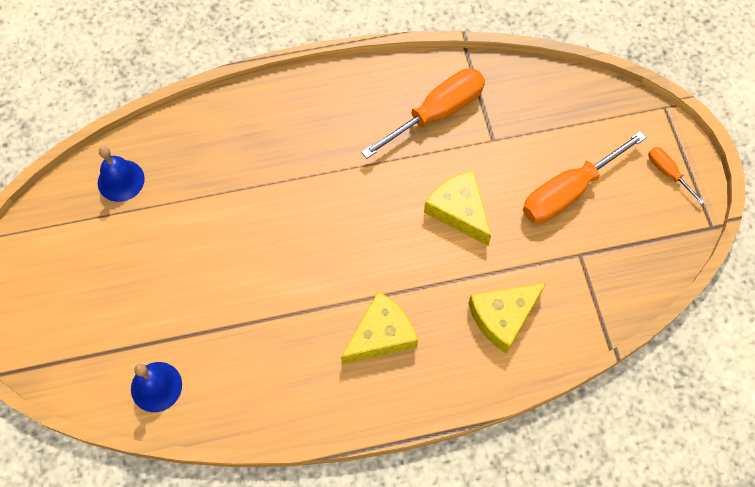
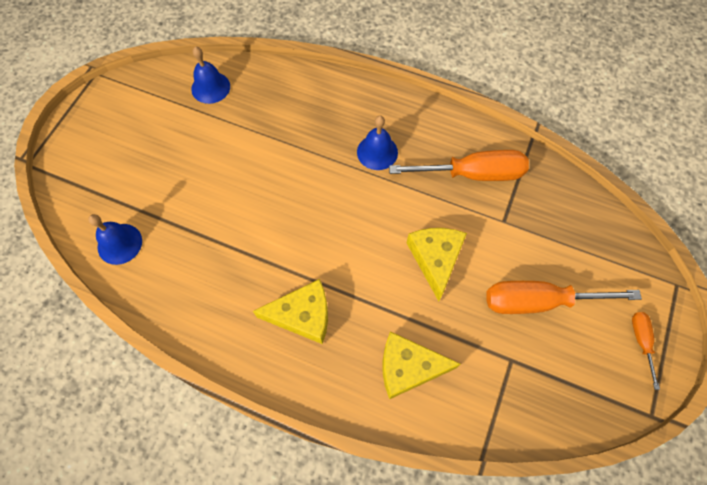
camera: 35 degrees right, 0 degrees up
none -> blue bell [357,116,398,170]

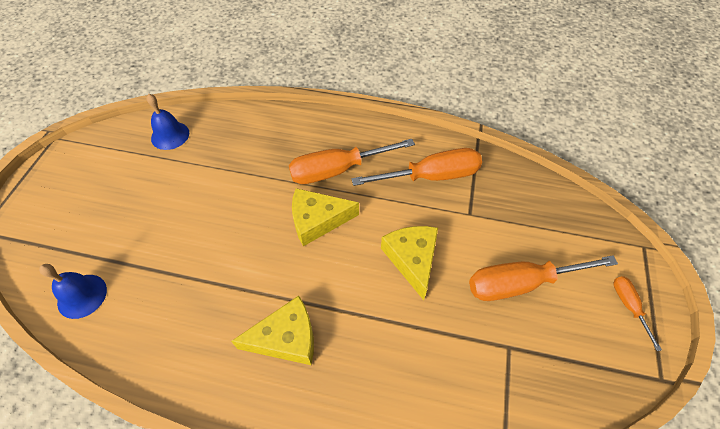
camera: 10 degrees left, 10 degrees down
blue bell [357,116,398,170] -> orange screwdriver [289,139,415,184]
yellow cheese [383,331,461,399] -> yellow cheese moved to [292,188,359,246]

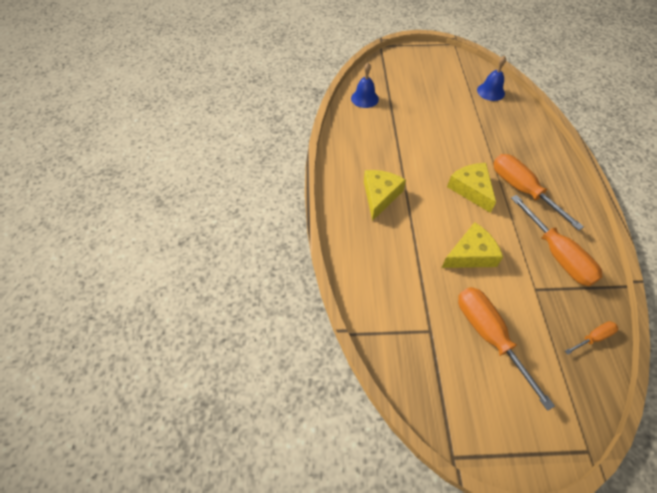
camera: 75 degrees right, 0 degrees up
yellow cheese [231,296,314,365] -> yellow cheese turned 135 degrees counterclockwise [364,170,406,221]
orange screwdriver [613,276,662,351] -> orange screwdriver moved to [565,321,618,355]

